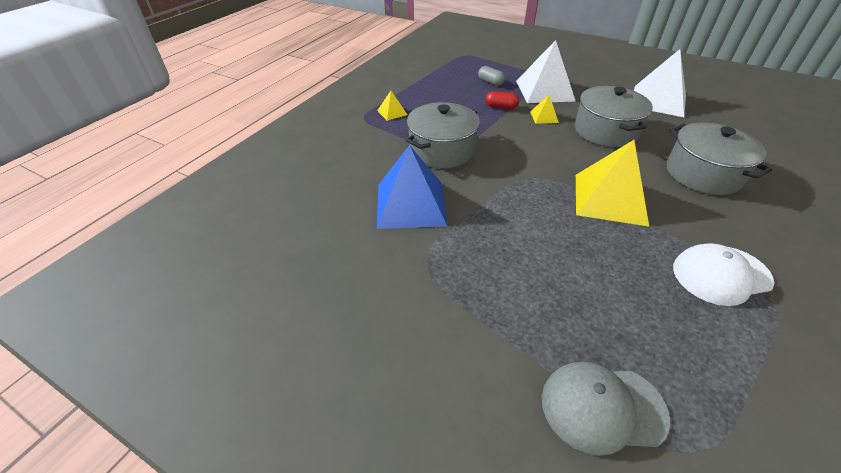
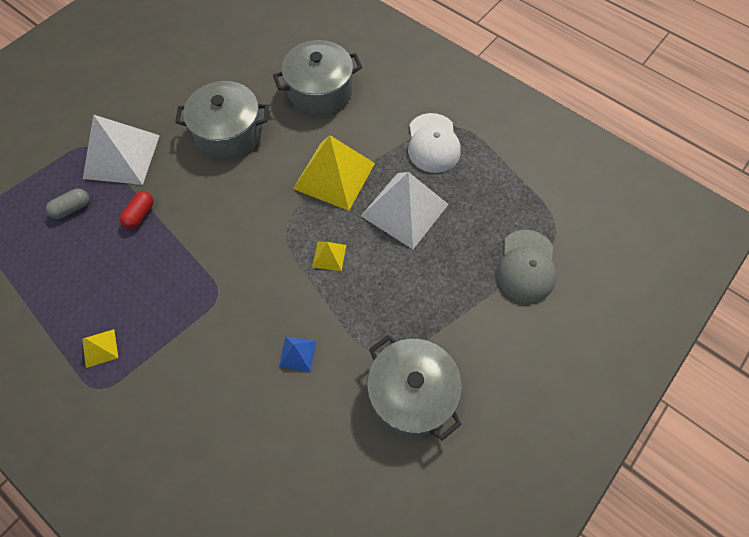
camera: 80 degrees left, 20 degrees up
blue pyramid [377,145,447,229] -> blue pyramid [279,337,316,372], size x0.45
grey pot [406,102,480,168] -> grey pot moved to [367,335,462,441]
yellow pyramid [530,95,559,124] -> yellow pyramid moved to [312,241,346,271]
white pyramid [634,49,686,117] -> white pyramid moved to [361,172,449,249]

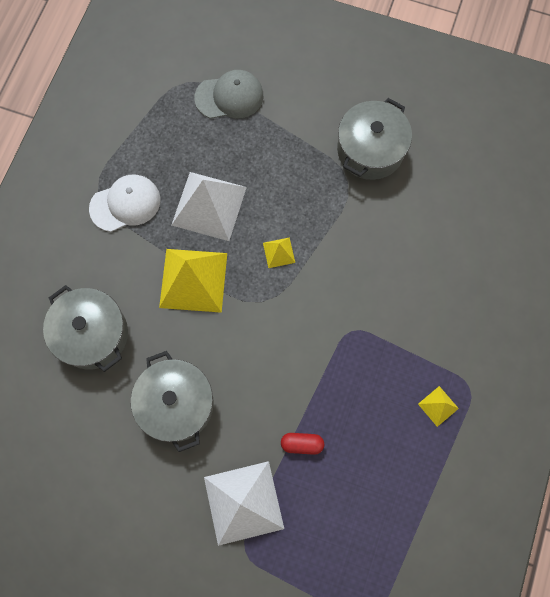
camera: 110 degrees left, 10 degrees up
grey capsule [46,189,89,219] -> none
blue pyramid [279,337,316,372] -> none

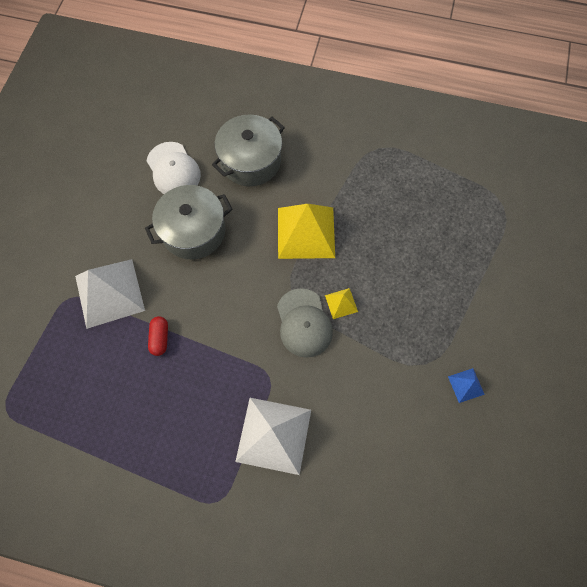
camera: 85 degrees right, 5 degrees down
white cap [89,175,160,232] -> white cap moved to [146,142,201,194]
white pyramid [171,172,247,241] -> white pyramid moved to [235,398,311,475]
grey cap [194,70,263,119] -> grey cap moved to [277,288,333,358]
grey pot [337,98,412,180] -> blue pyramid [448,368,485,403]
yellow pyramid [418,386,459,427] -> none

